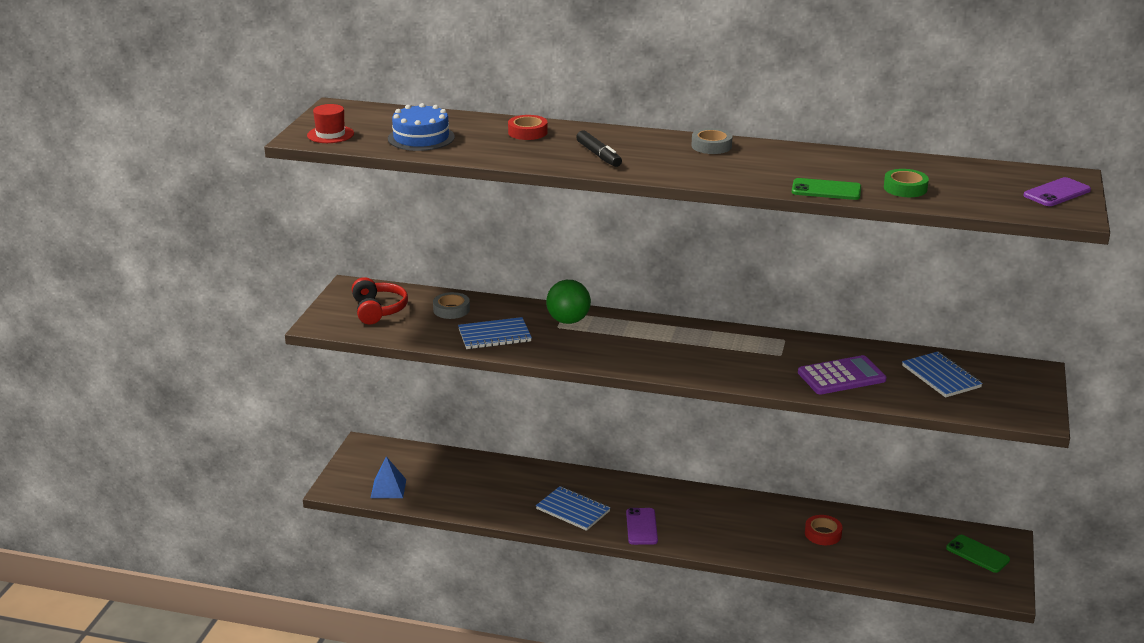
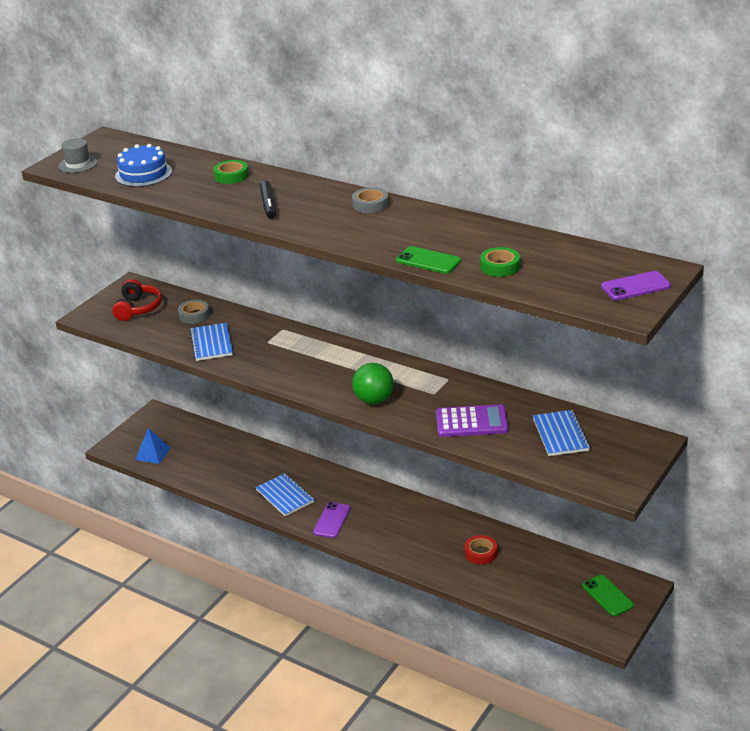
camera: 20 degrees right, 5 degrees up
red hat [307,104,354,143] -> grey hat [58,138,98,173]
blue notebook [458,317,532,349] -> blue notebook turned 75 degrees clockwise [190,323,233,361]
red tape [508,115,548,140] -> green tape [213,160,249,184]
green ball [546,280,591,324] -> green ball moved to [352,363,394,404]

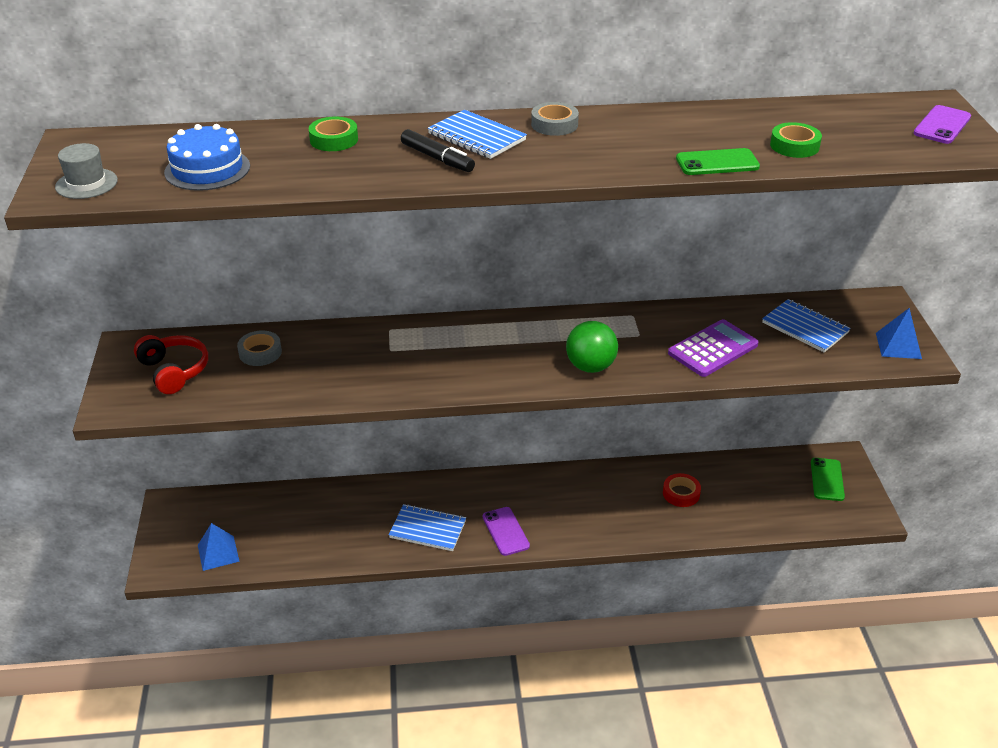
camera: 40 degrees left, 5 degrees up
blue notebook [190,323,233,361] -> blue notebook moved to [428,110,527,159]
green phone [582,575,634,616] -> green phone turned 75 degrees clockwise [811,458,845,501]
none -> blue pyramid [876,308,922,359]

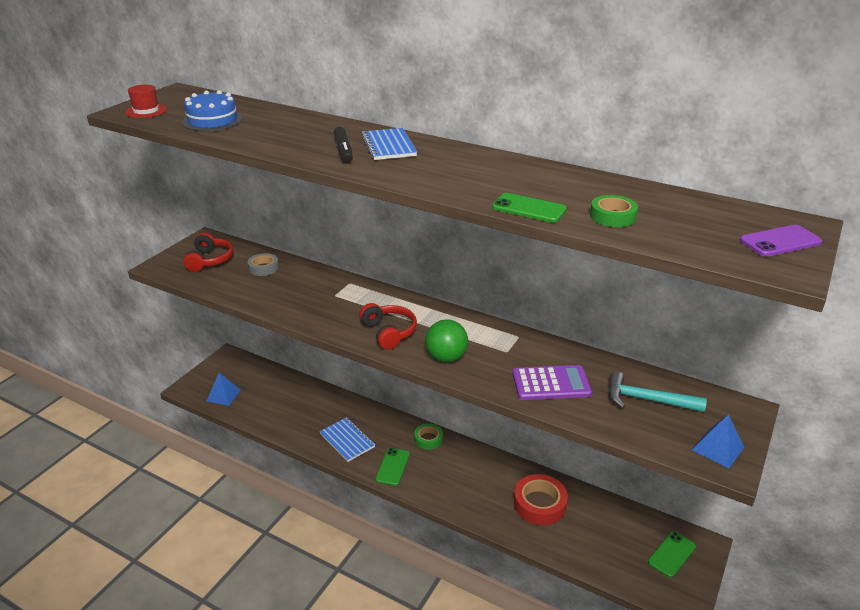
camera: 35 degrees right, 5 degrees down
grey hat [55,143,118,199] -> red hat [125,85,167,118]
green tape [308,117,358,151] -> green tape moved to [414,423,443,450]
purple phone [483,507,530,556] -> green phone [375,448,410,486]
grey tape [531,102,579,136] -> none
red tape [663,473,701,507] -> red tape [514,474,568,525], size x1.65
blue notebook [762,299,851,353] -> turquoise hammer [609,371,707,412]
none -> red headphones [359,303,417,350]

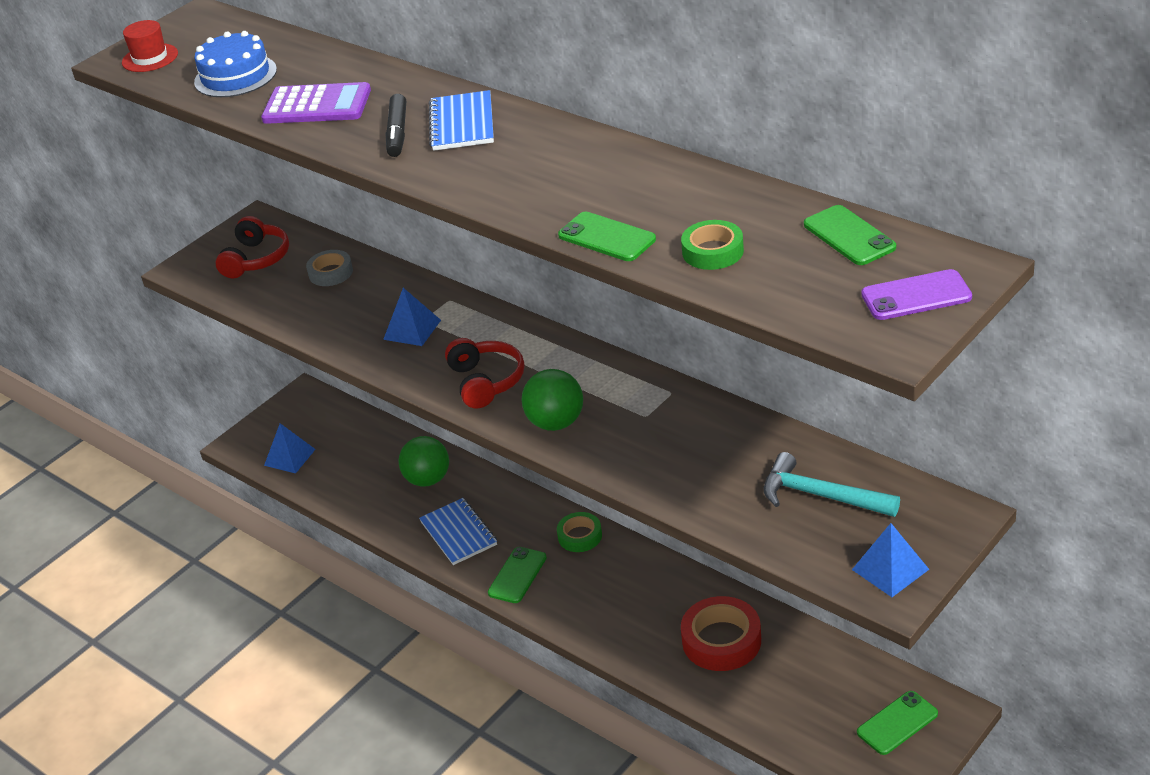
camera: 15 degrees right, 5 degrees up
purple calculator [512,365,592,400] -> purple calculator moved to [261,82,371,124]
none -> blue pyramid [383,288,441,346]
none -> green ball [399,436,449,487]
none -> green phone [804,205,896,265]

